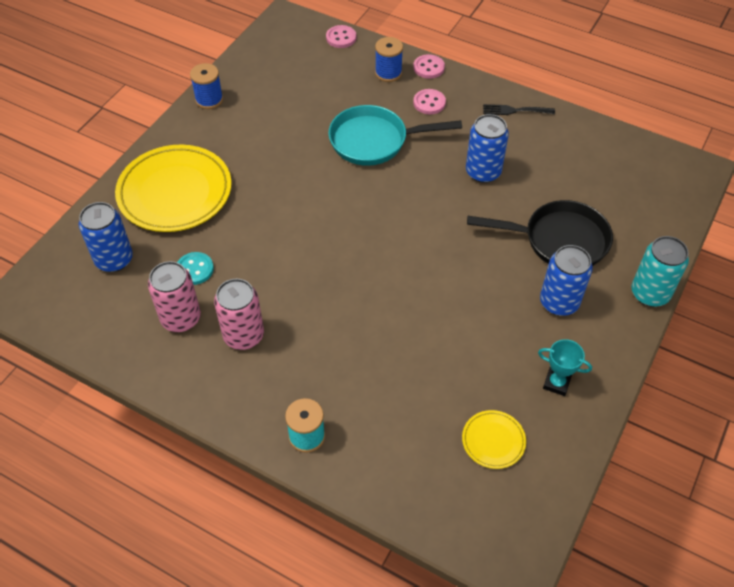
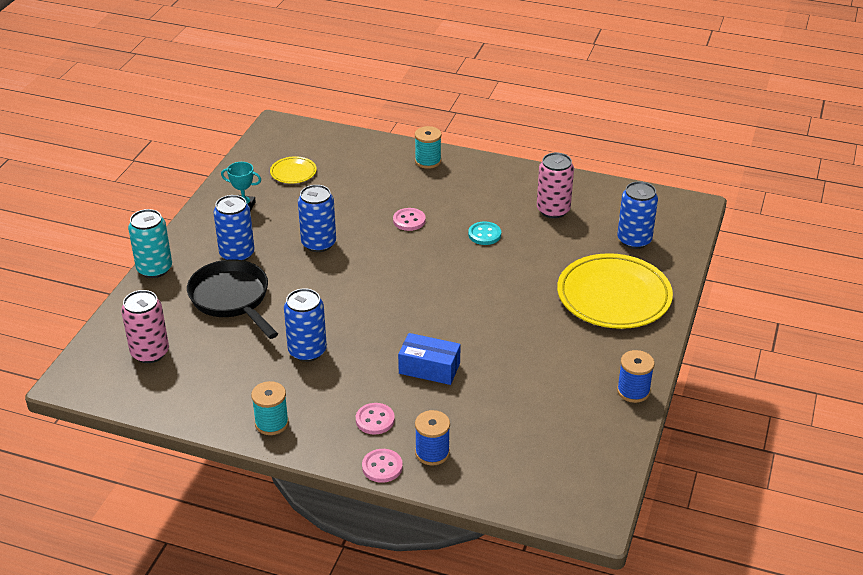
camera: 170 degrees right, 15 degrees down
turquoise button [177,252,214,285] -> turquoise button moved to [468,221,501,245]
pink can [214,279,264,350] -> pink can moved to [121,290,169,363]
pink button [326,25,356,48] -> pink button moved to [393,208,426,231]
turquoise pan [328,105,462,166] -> blue box [398,333,461,385]
black pan [467,200,613,266] -> black pan turned 60 degrees clockwise [187,259,278,339]
black fork [483,104,555,115] -> turquoise spool [251,381,289,435]
none -> blue can [298,185,336,252]

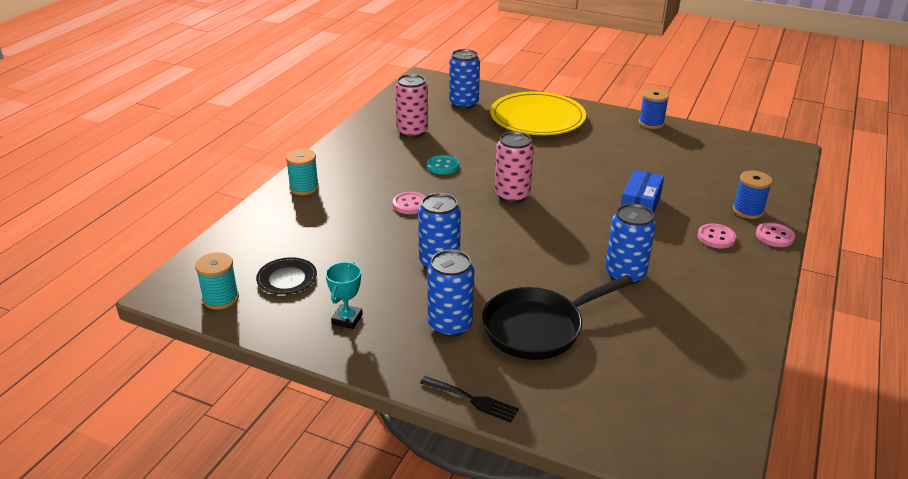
camera: 85 degrees left, 5 degrees down
pink can [121,290,169,363] -> pink can moved to [495,131,534,203]
turquoise can [128,209,172,278] -> black fork [420,376,519,423]
turquoise spool [251,381,289,435] -> turquoise spool moved to [195,252,239,310]
yellow plate [270,156,317,184] -> black plate [256,257,317,294]

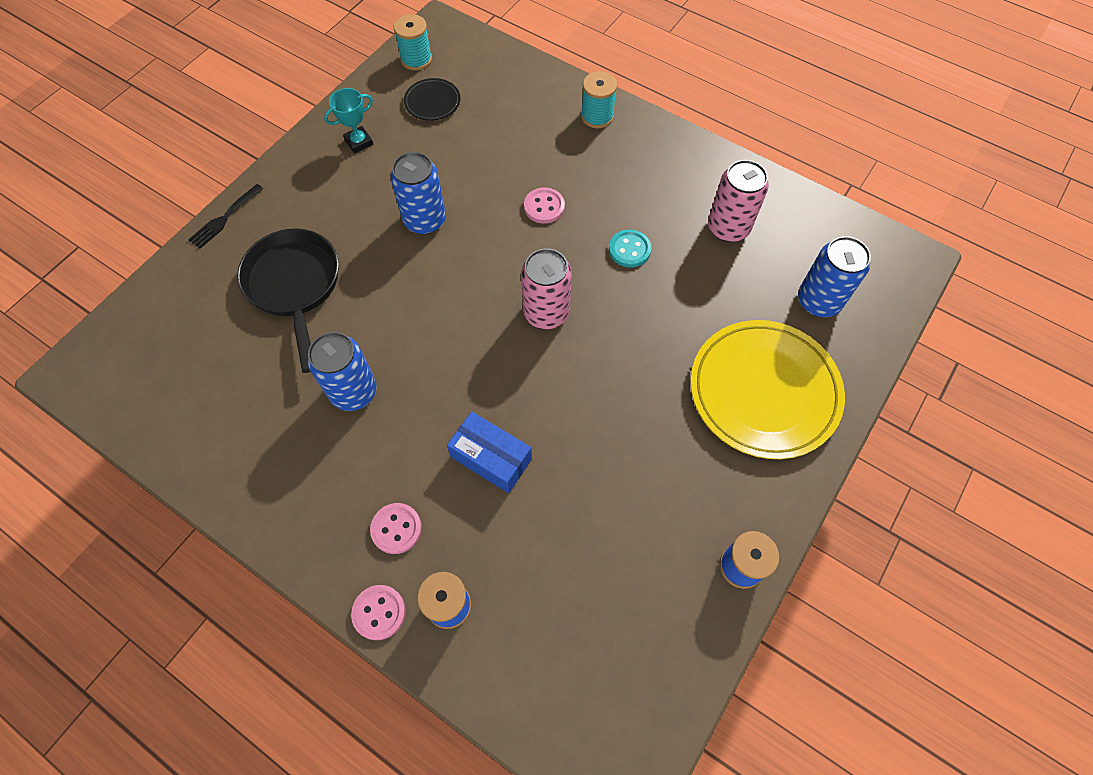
camera: 100 degrees right, 30 degrees up
turquoise trophy [325,262,363,329] -> turquoise trophy turned 60 degrees counterclockwise [324,88,373,153]
blue can [427,250,475,337] -> none

